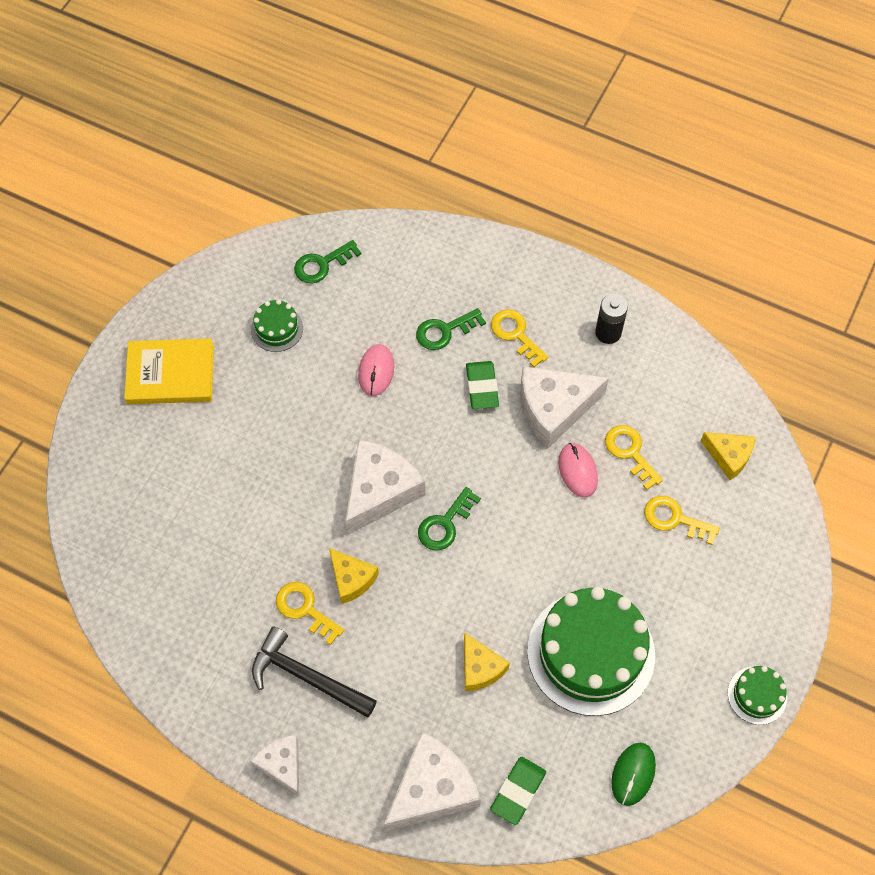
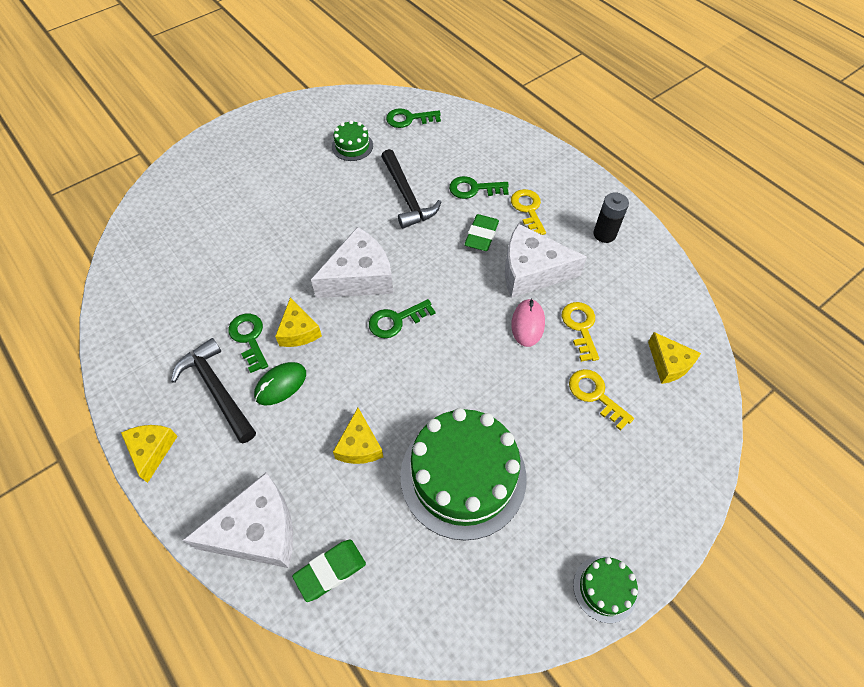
camera: 25 degrees right, 5 degrees down
yellow book [124,338,214,404] -> none
white cheese [251,735,299,796] -> yellow cheese [121,425,178,483]
yellow key [276,582,344,645] -> green key [228,314,268,373]
pink mouse [358,344,394,396] -> black hammer [381,149,441,229]
green mouse [611,743,656,806] -> green mouse moved to [254,362,306,406]

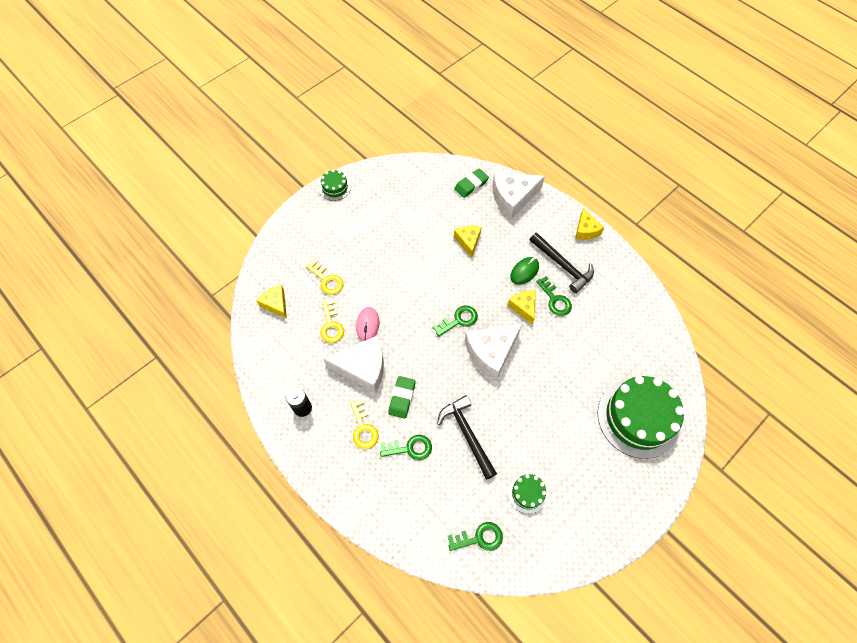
camera: 175 degrees right, 5 degrees up
green cake [400,408,527,540] -> green cake moved to [597,376,685,459]

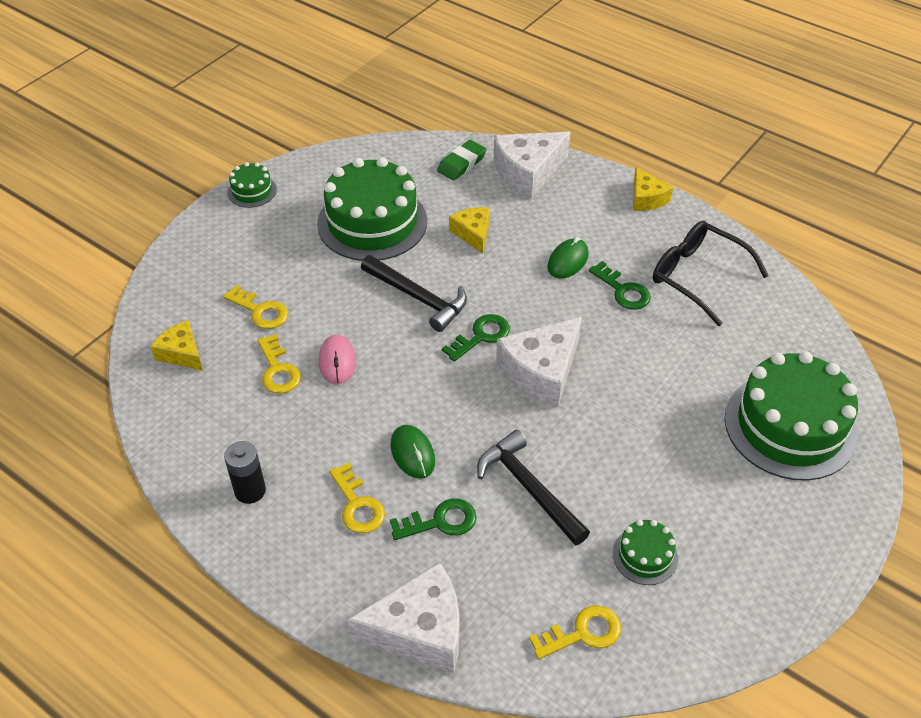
camera: 10 degrees left, 15 degrees down
white cheese [323,335,384,393] -> white cheese moved to [347,562,459,673]
green eraser [388,376,416,419] -> green mouse [391,425,435,479]
green key [448,522,503,551] -> yellow key [529,605,621,659]
yellow cheese [508,290,536,325] -> none
black hammer [530,233,594,293] -> black hammer moved to [361,255,467,332]
none -> green cake [317,157,427,261]
none -> black glasses [653,221,769,326]

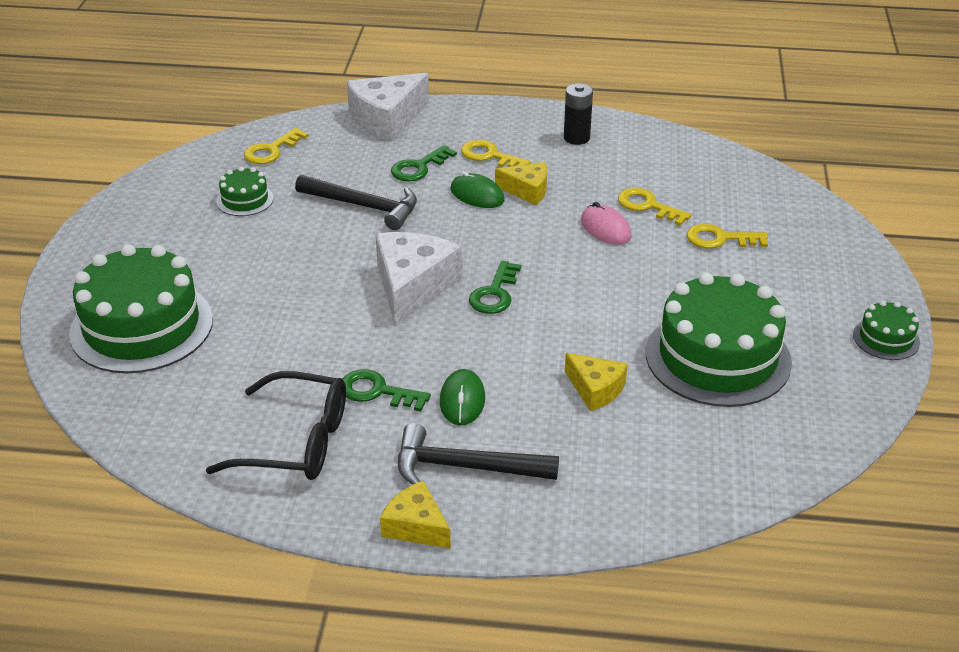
camera: 150 degrees right, 10 degrees down
yellow cheese [150,320,203,371] -> yellow cheese moved to [495,162,547,205]
black hammer [361,255,467,332] -> black hammer moved to [398,423,559,485]
green eraser [437,140,487,180] -> none
white cheese [494,132,570,199] -> none

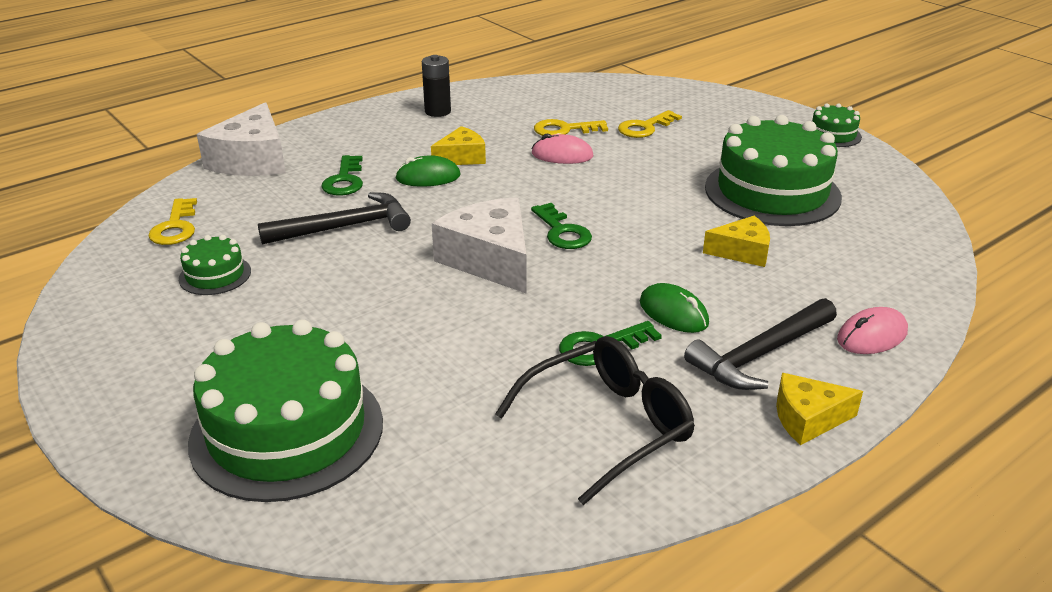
camera: 45 degrees left, 5 degrees down
yellow key [461,140,531,167] -> none
none -> pink mouse [837,307,908,354]

